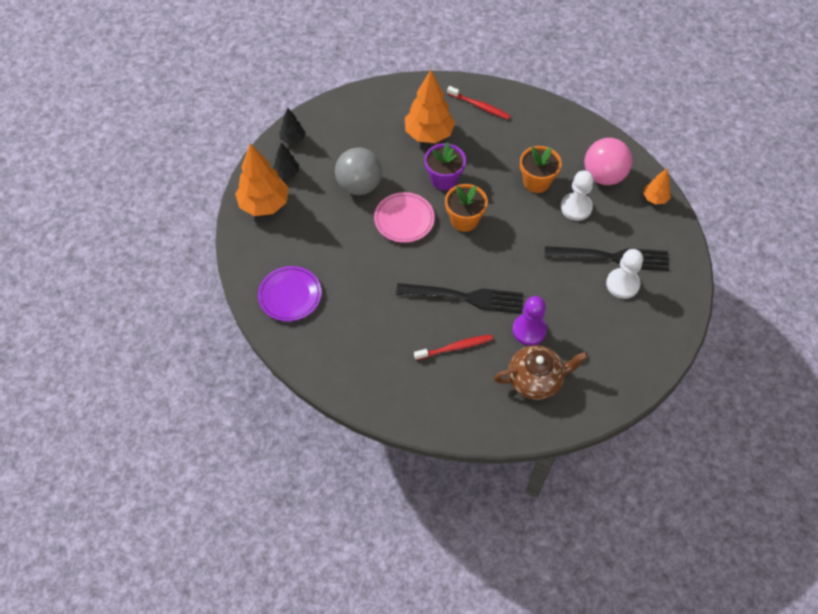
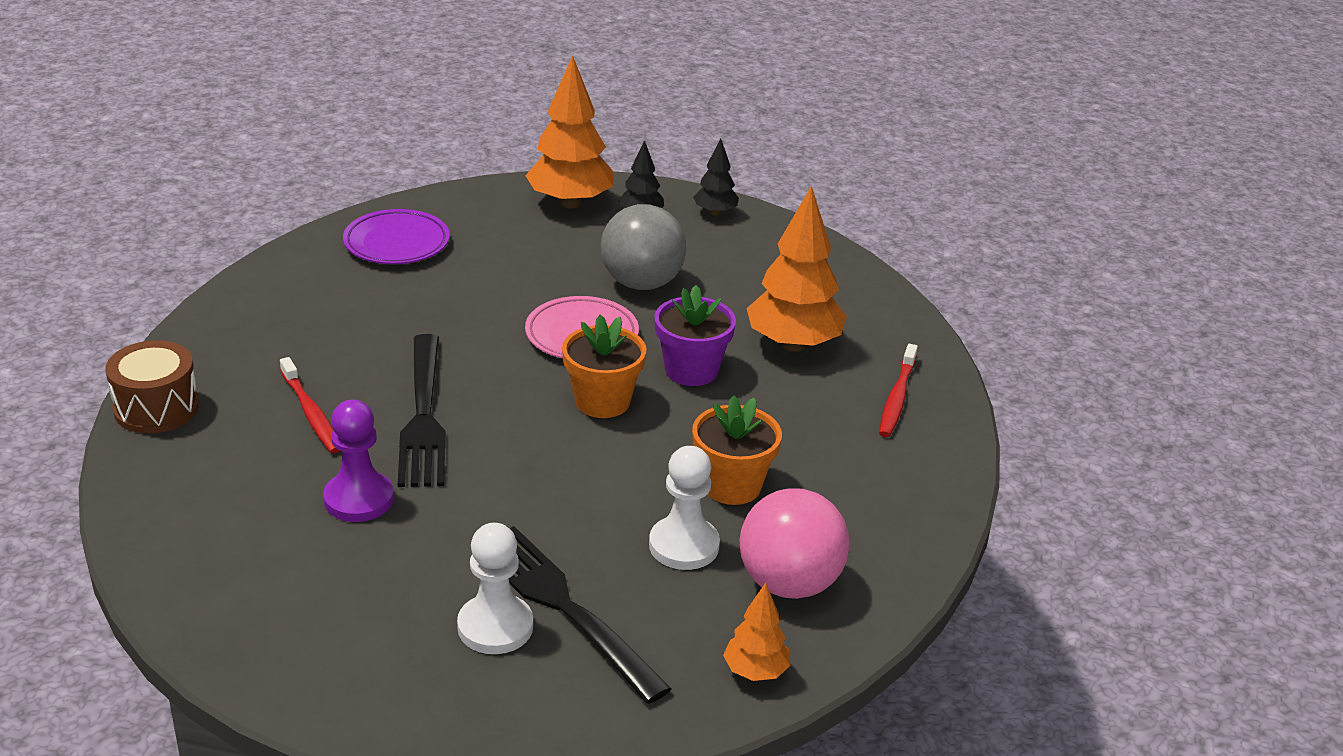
camera: 75 degrees right, 25 degrees down
brown teapot [494,345,588,400] -> none
black fork [545,246,669,271] -> black fork turned 150 degrees clockwise [509,526,672,704]
none -> brown drum [105,340,199,433]

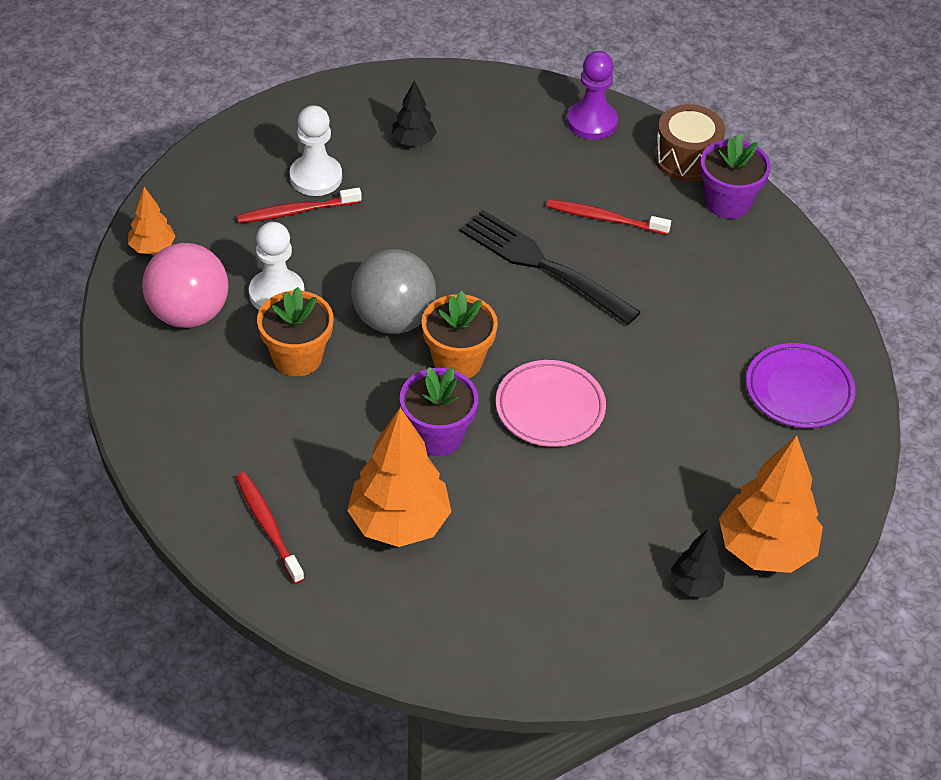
camera: 135 degrees right, 15 degrees up
purple pawn [323,400,394,522] -> purple pawn moved to [567,51,618,140]
black fork [509,526,672,704] -> red toothbrush [237,187,362,223]
grey ball [601,204,686,290] -> grey ball moved to [351,249,436,334]
black tree [693,139,739,216] -> black tree moved to [392,80,437,147]
none -> purple flower pot [700,134,771,219]

